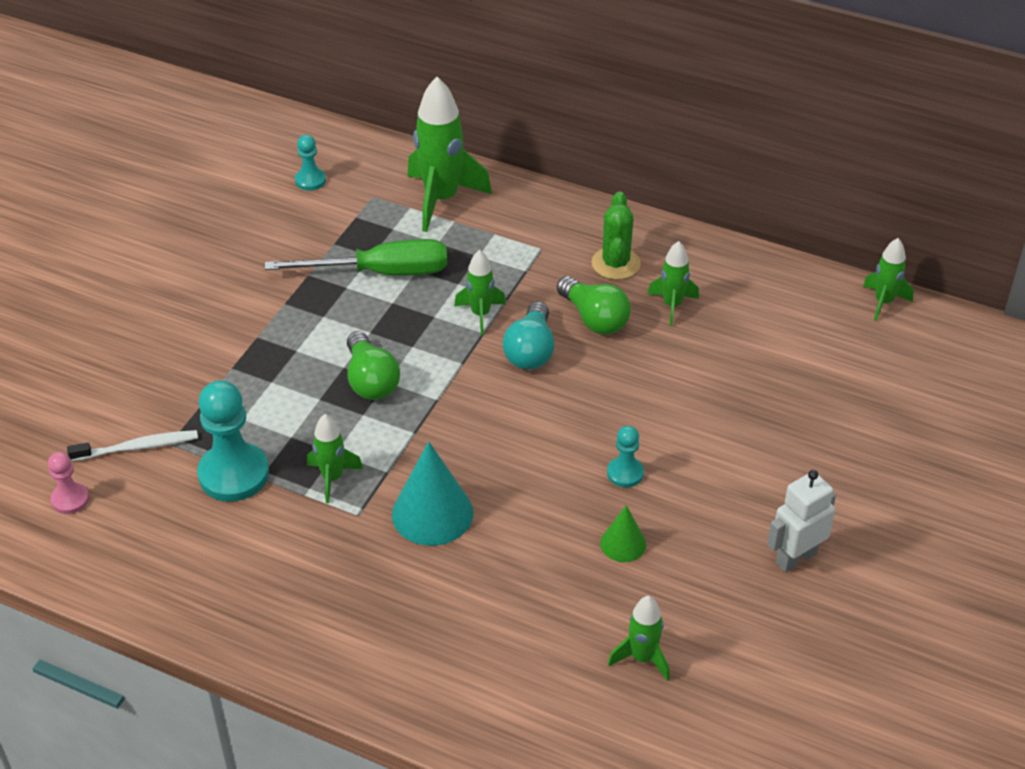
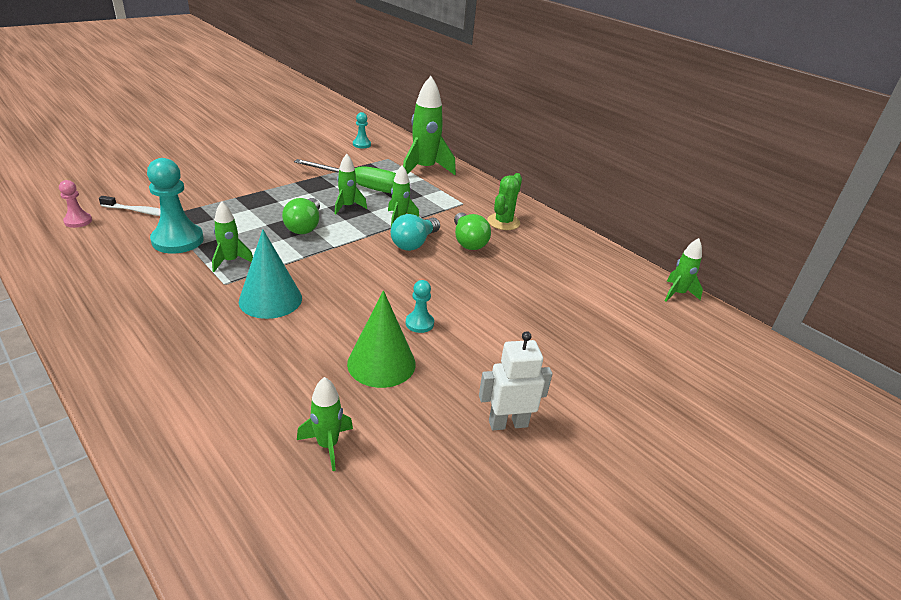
camera: 20 degrees right, 10 degrees down
green cone [600,505,646,562] -> green cone [347,291,416,388], size x1.81
green rocket [647,241,699,326] -> green rocket moved to [335,154,367,215]

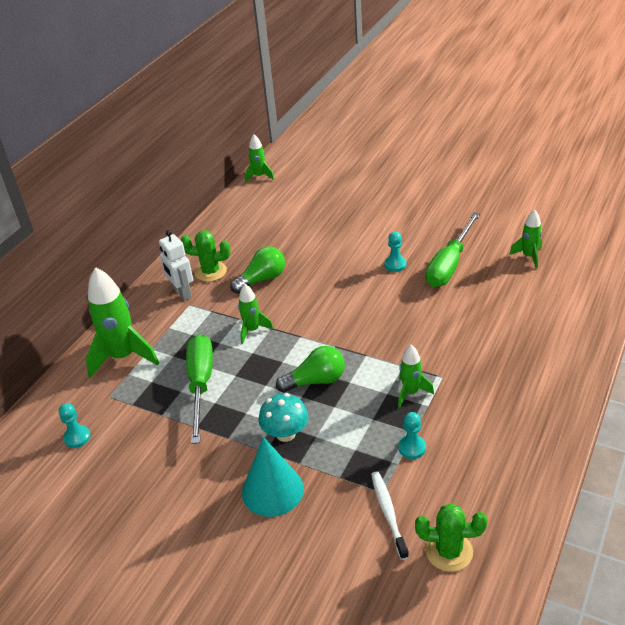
camera: 105 degrees left, 5 degrees up
pink pawn [59,180,92,228] -> green cactus [415,503,487,572]
turquoise pawn [147,158,204,254] -> turquoise pawn [398,412,426,459], size x0.52
turquoise cone [239,229,302,319] -> turquoise cone moved to [242,437,304,517]
green rocket [335,154,367,215] -> none
green cone [347,291,416,388] -> green screwdriver [426,212,480,287]
turquoise light bulb [391,214,440,251] -> none
white robot [479,331,552,430] -> white robot moved to [159,230,193,301]
none -> turquoise mushroom [258,393,309,442]

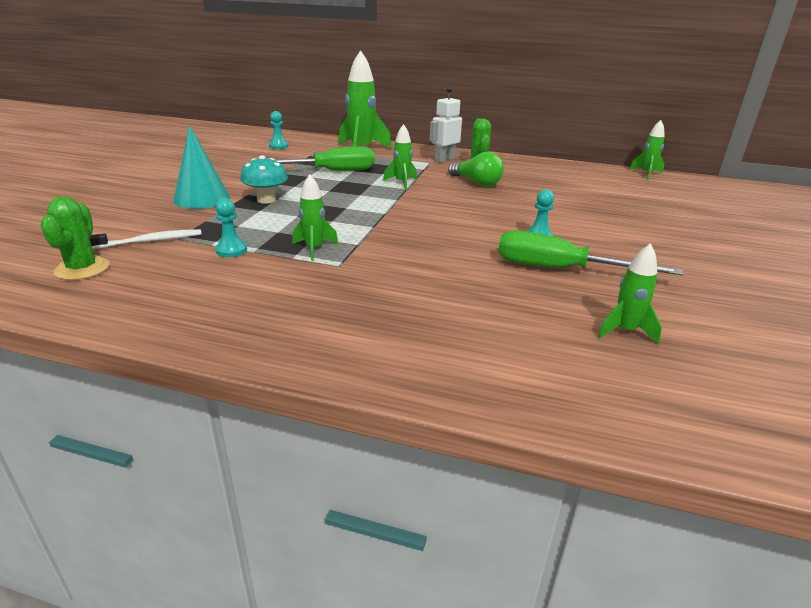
camera: 75 degrees right, 10 degrees down
green light bulb [276,346,345,393] -> none

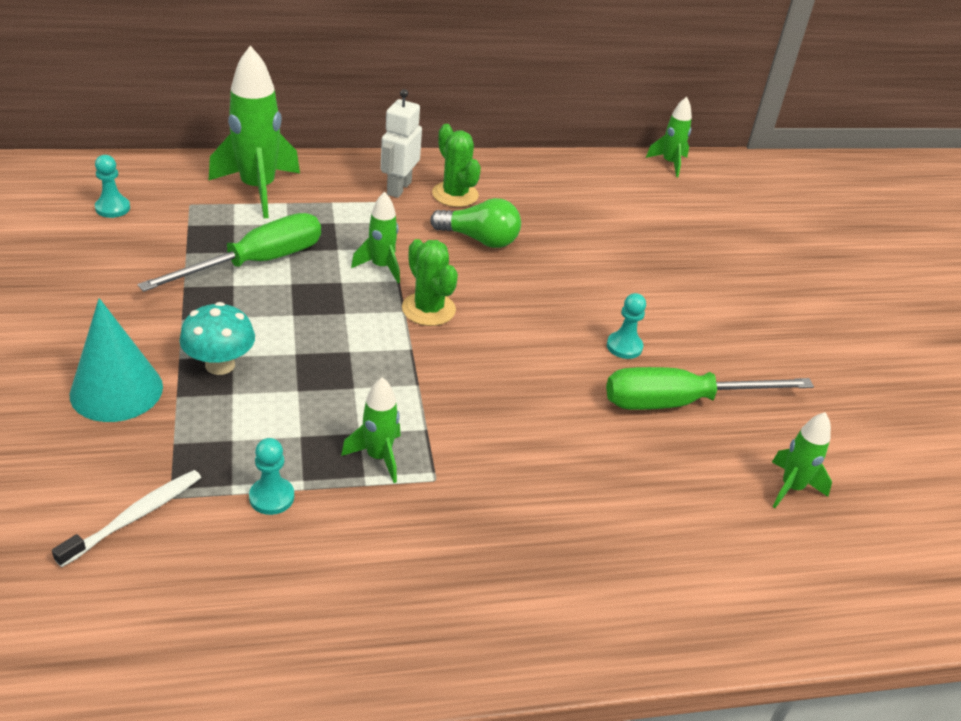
camera: 30 degrees left, 10 degrees up
green cactus [40,197,109,280] -> green cactus moved to [402,239,458,326]

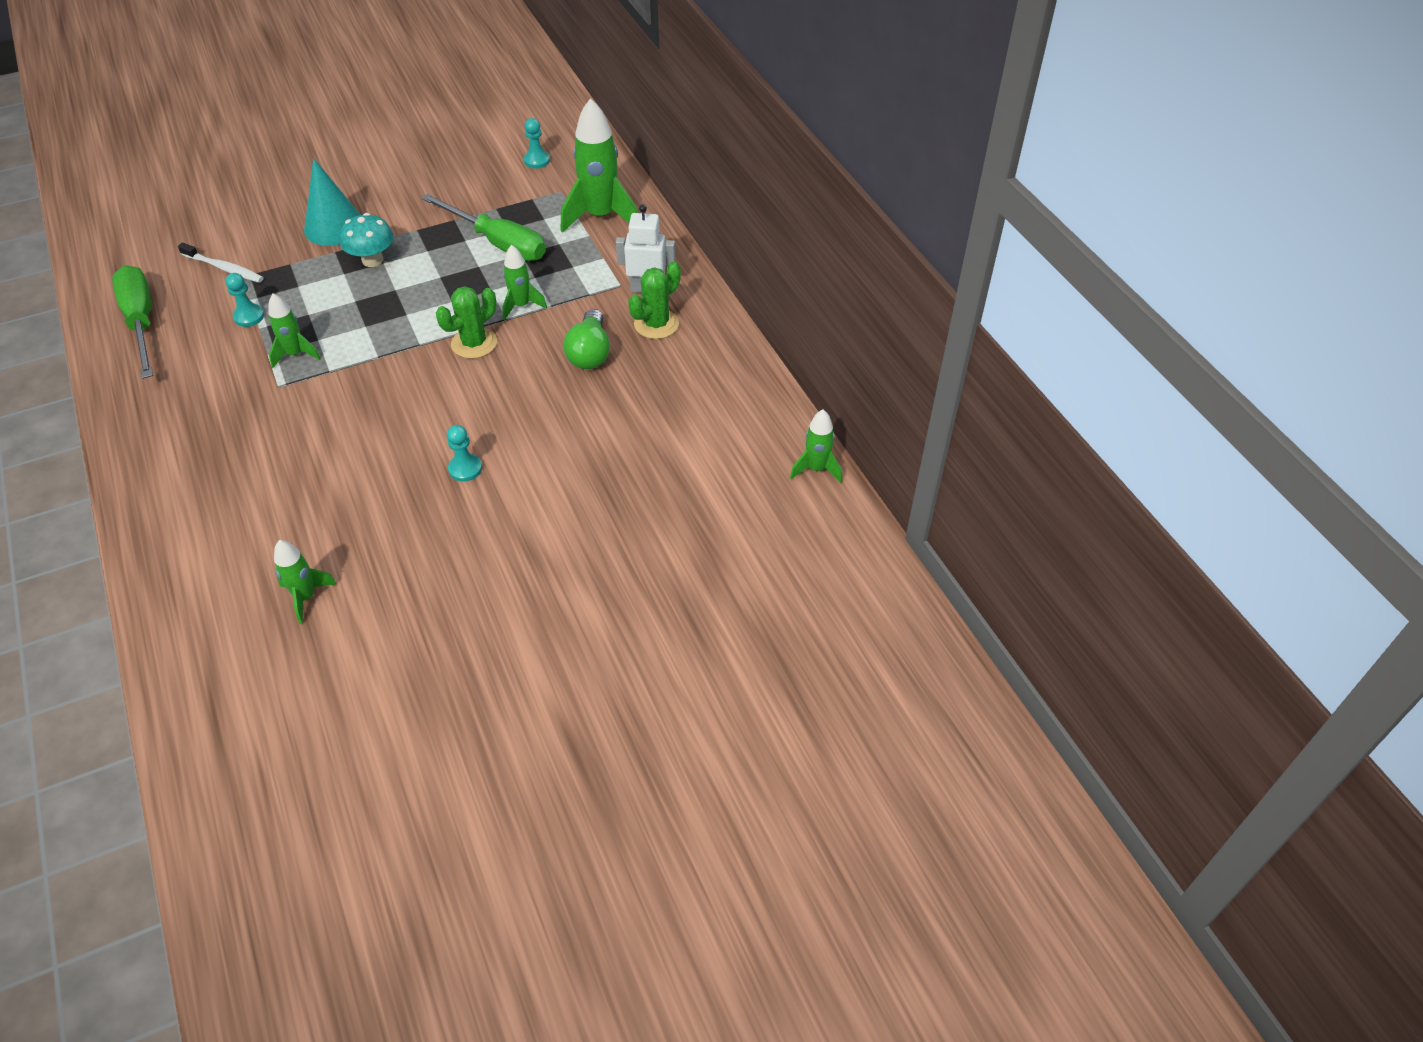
camera: 80 degrees right, 10 degrees up
green screwdriver [606,367,814,410] -> green screwdriver moved to [112,265,153,379]

